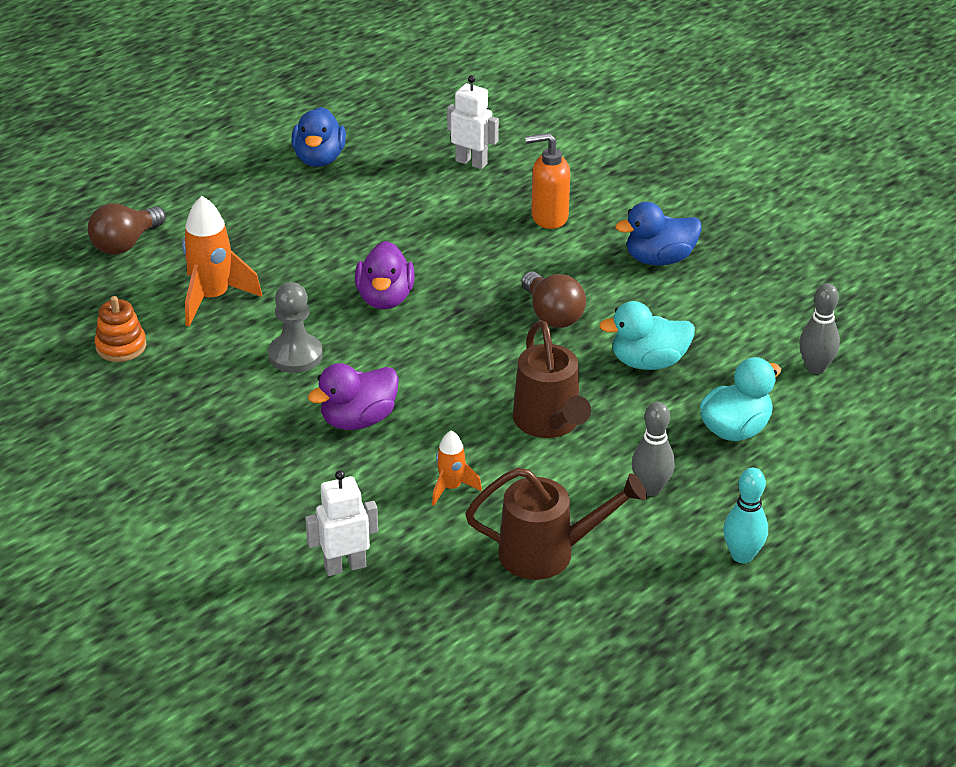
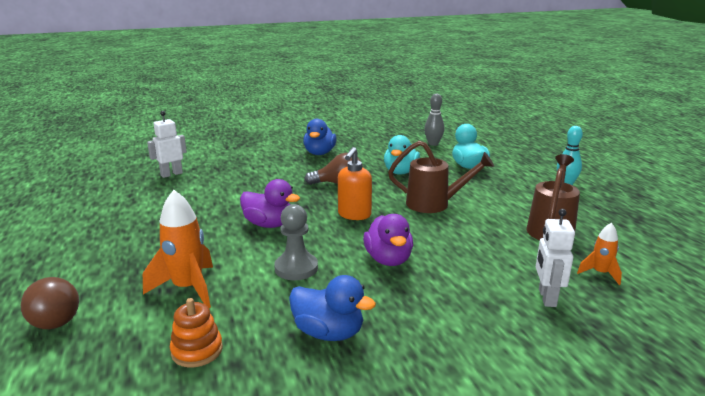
camera: 65 degrees left, 15 degrees down
blue duck [291,107,346,167] -> blue duck moved to [289,275,376,341]
orange rocket [432,430,482,505] -> orange rocket moved to [577,223,622,285]
orange soap dispenser [525,133,570,229] -> orange soap dispenser moved to [338,147,372,220]
grey bowling pin [632,402,675,496] -> none

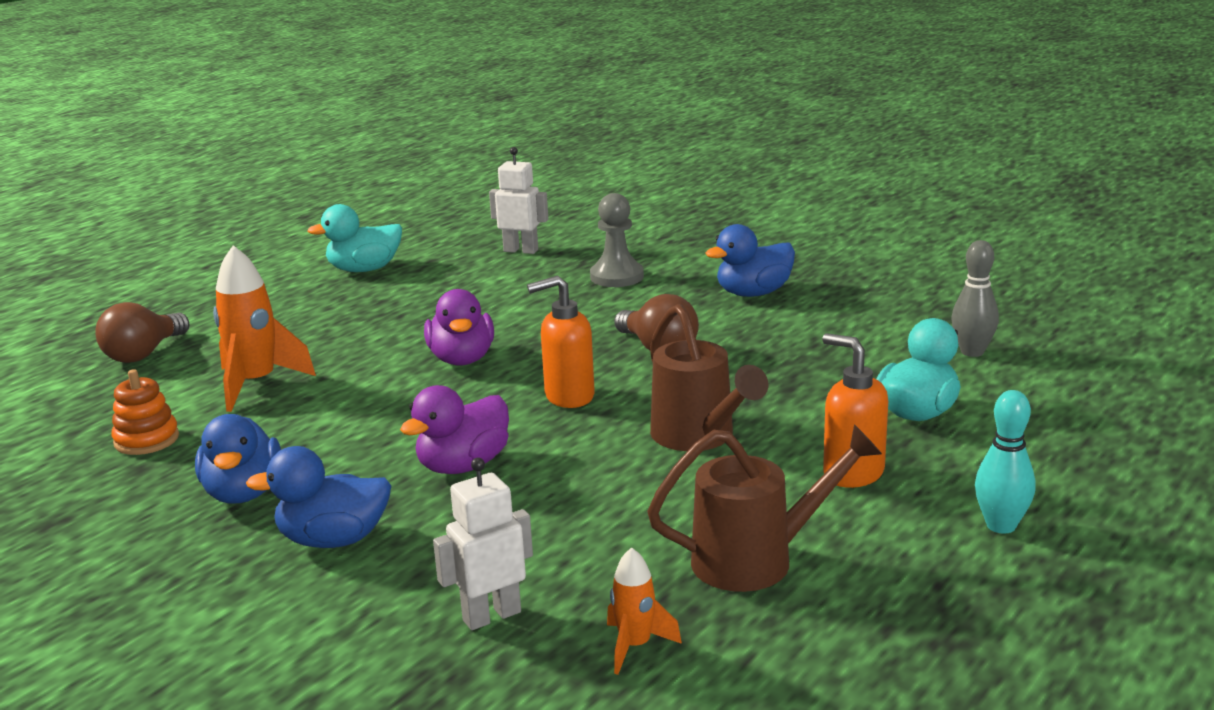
camera: 55 degrees right, 0 degrees up
grey pawn [274,204,318,280] -> grey pawn moved to [590,193,644,287]
turquoise duck [384,135,420,175] -> turquoise duck moved to [308,204,402,272]
none -> blue duck [246,446,391,548]
none -> orange soap dispenser [822,333,888,488]

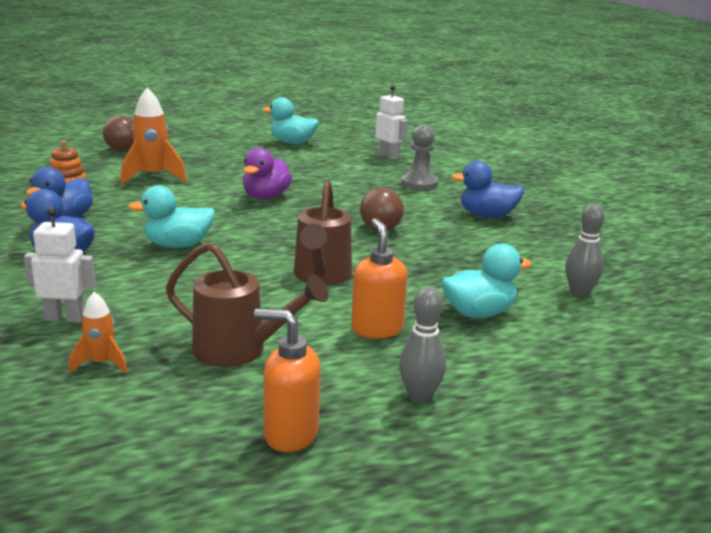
camera: 30 degrees right, 0 degrees up
purple duck [400,385,509,474] -> turquoise duck [128,185,215,248]
orange soap dispenser [527,275,595,408] -> orange soap dispenser moved to [254,309,320,452]
turquoise bowling pin [975,390,1036,534] -> grey bowling pin [399,287,446,403]

